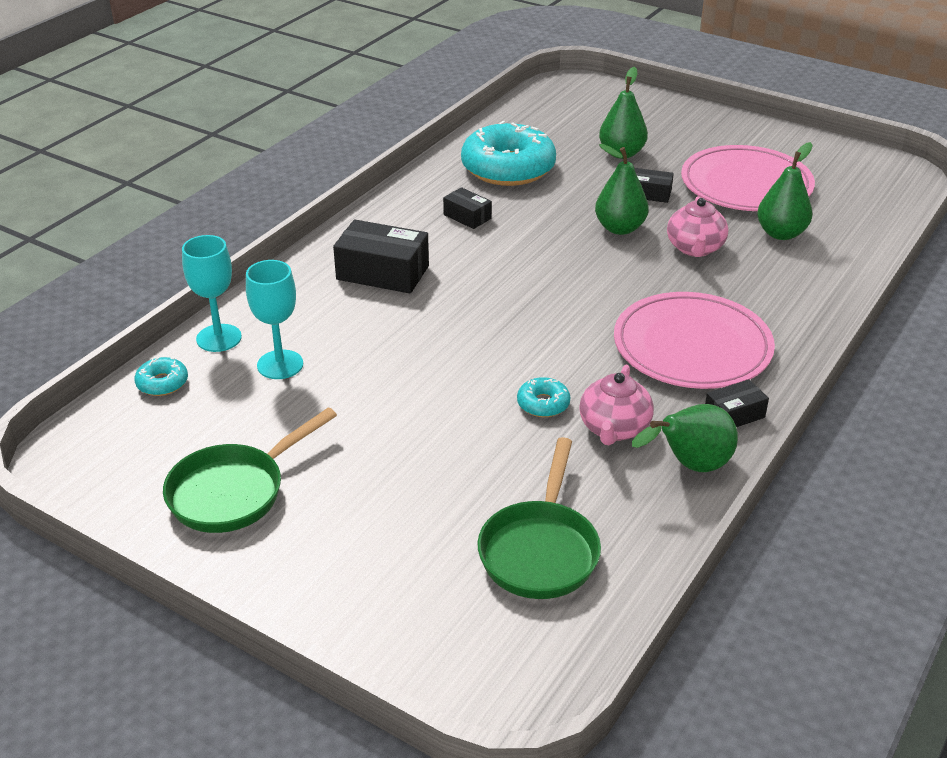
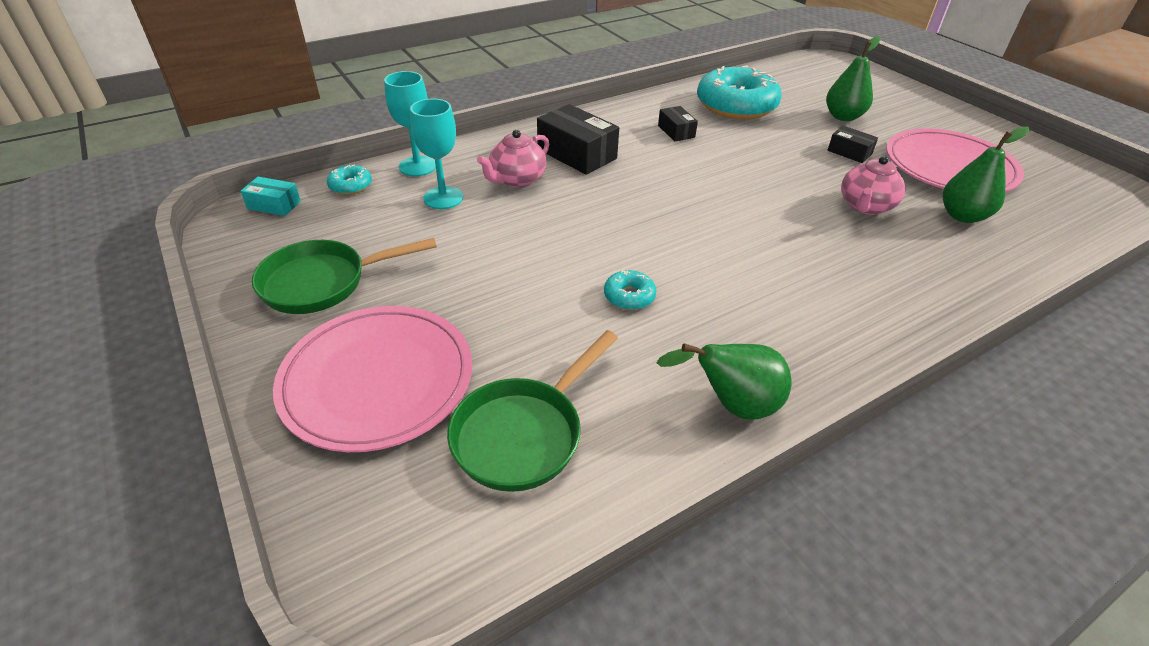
camera: 25 degrees right, 5 degrees up
pink teapot [579,365,654,445] -> pink teapot moved to [477,130,549,187]
green pear [595,144,649,235] -> none
pink plate [614,292,775,389] -> pink plate moved to [273,306,472,452]
black box [705,379,769,427] -> none
none -> turquoise box [241,177,301,216]

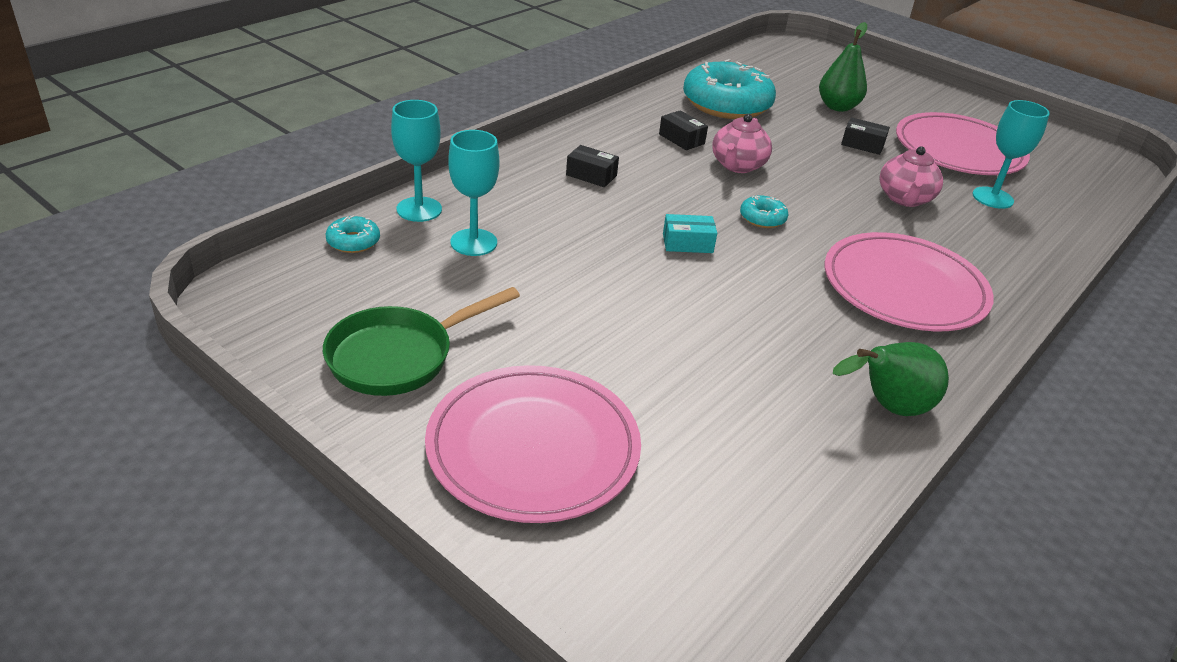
camera: 20 degrees left, 5 degrees down
turquoise box [241,177,301,216] -> turquoise box moved to [663,214,717,253]
green pan [447,330,618,492] -> none
pink teapot [477,130,549,187] -> pink teapot moved to [712,114,772,173]
black box [537,104,619,175] -> black box [566,145,619,187], size x0.55
turquoise donut [604,270,657,310] -> turquoise donut moved to [740,195,788,228]
green pear [943,127,1029,223] -> turquoise goblet [972,100,1050,209]
none -> pink plate [825,232,994,331]

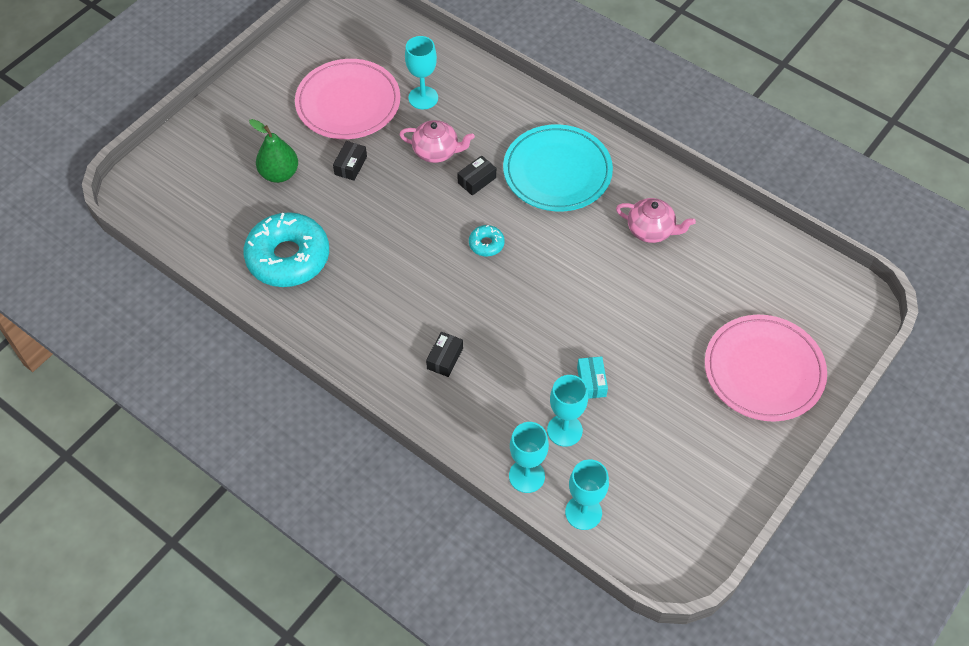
camera: 90 degrees left, 20 degrees up
green pan [323,287,520,396] -> none
turquoise donut [325,215,380,253] -> turquoise goblet [565,459,609,530]
black box [659,110,708,150] -> black box moved to [457,155,496,196]
turquoise box [663,214,717,253] -> turquoise box moved to [577,356,608,399]
pink teapot [712,114,772,173] -> pink teapot moved to [616,198,696,243]
pink plate [825,232,994,331] -> turquoise plate [503,124,613,212]
green pear [833,342,949,416] -> none

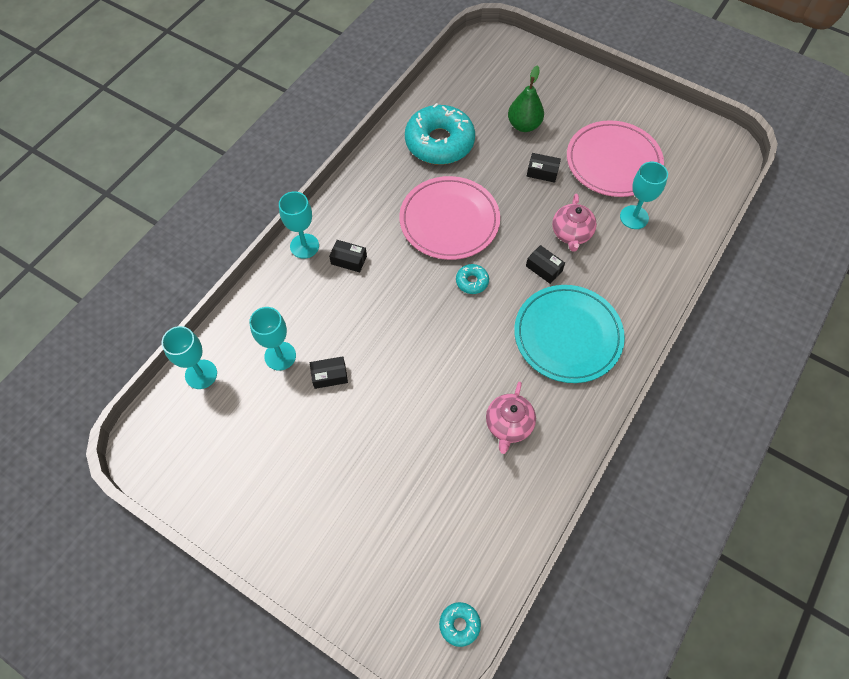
camera: 85 degrees right, 5 degrees up
turquoise goblet [509,422,549,493] -> turquoise goblet moved to [279,191,319,259]
turquoise box [577,356,608,399] -> black box [310,356,348,389]
pink plate [705,315,827,422] -> pink plate moved to [399,176,500,260]
none -> turquoise donut [439,602,481,647]

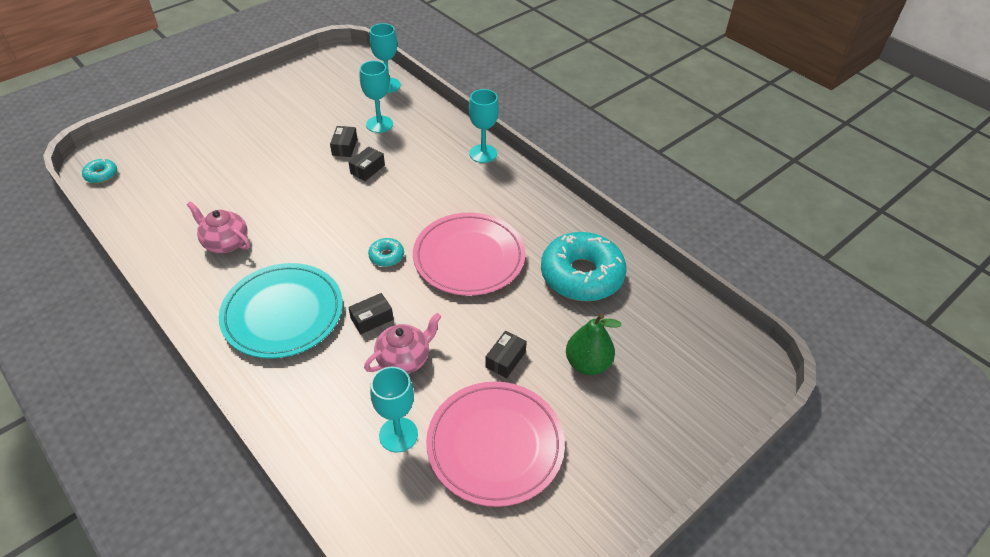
camera: 105 degrees right, 15 degrees down
black box [329,240,367,272] -> black box moved to [348,146,385,181]
pink teapot [552,194,597,252] -> pink teapot turned 120 degrees clockwise [364,313,441,374]

